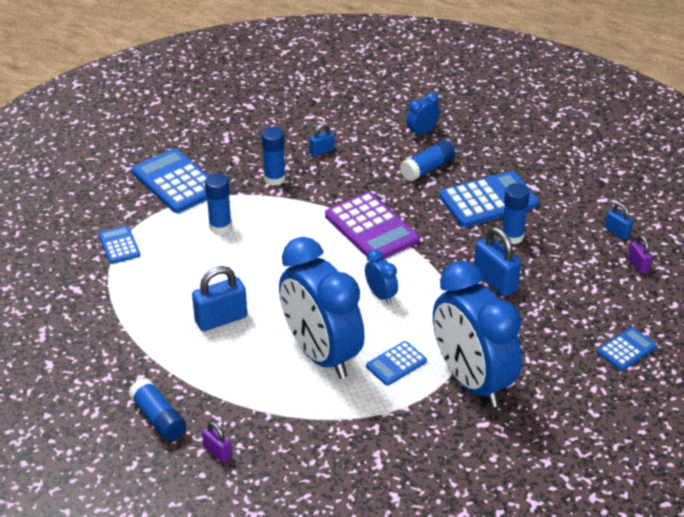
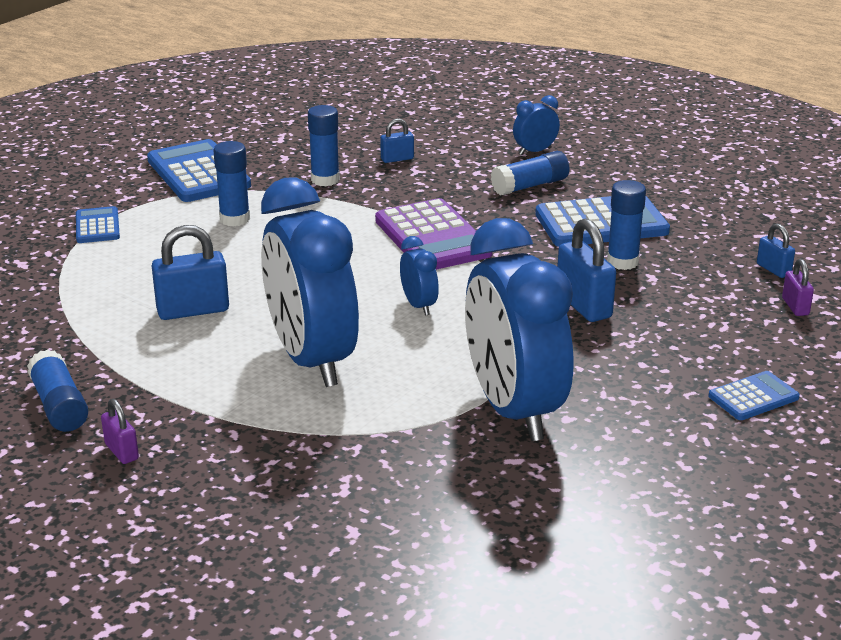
camera: 10 degrees right, 10 degrees down
blue calculator [366,341,427,386] -> none

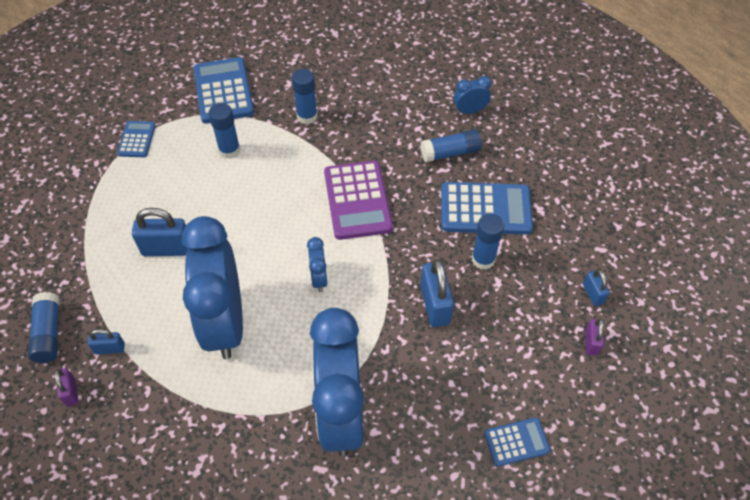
camera: 15 degrees right, 25 degrees up
blue padlock [380,118,414,163] -> blue padlock moved to [88,329,125,355]

